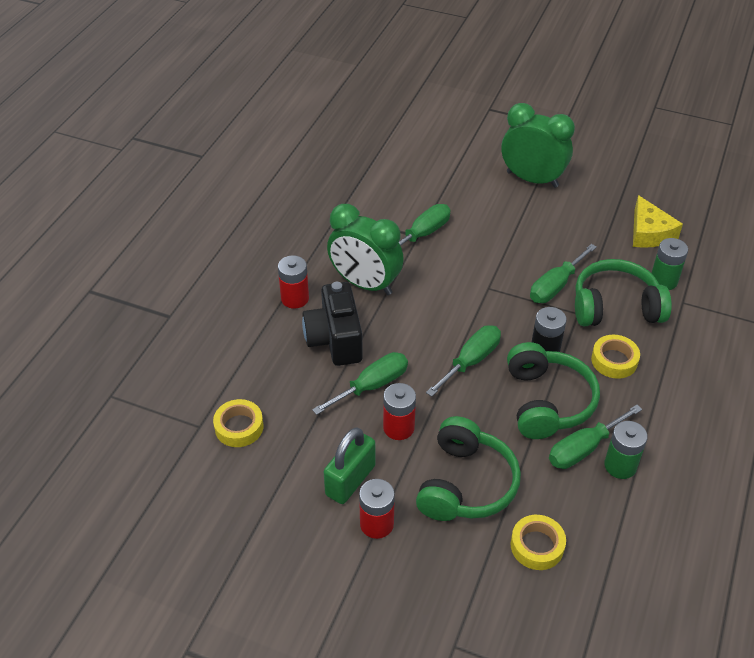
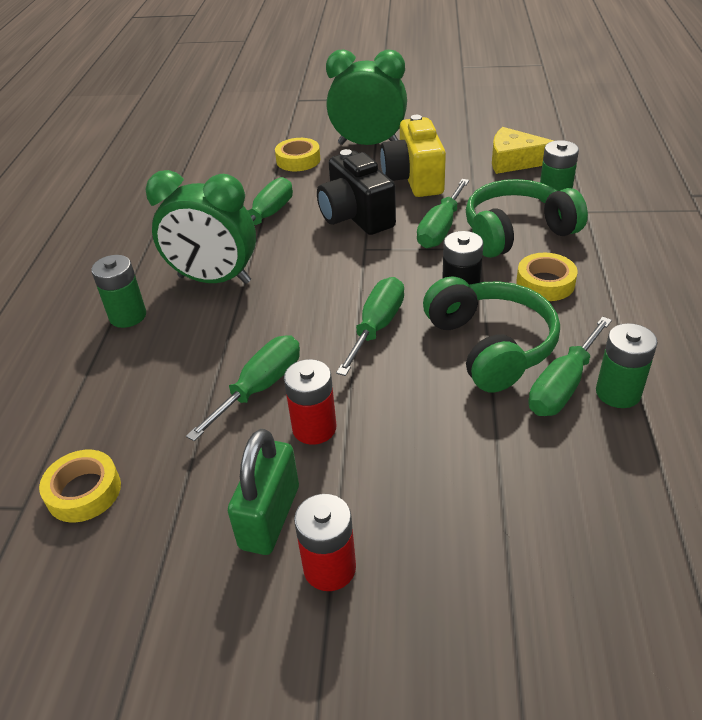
camera: 15 degrees left, 5 degrees down
red battery [278,255,309,309] -> green battery [91,255,146,328]
black camera [302,282,363,366] -> black camera moved to [317,149,396,235]
green headphones [416,416,521,521] -> none
yellow tape [511,515,566,570] -> yellow tape moved to [275,138,320,171]
yellow cheese [633,195,683,248] -> yellow cheese turned 135 degrees clockwise [492,127,554,174]
none -> yellow camera [380,115,446,197]

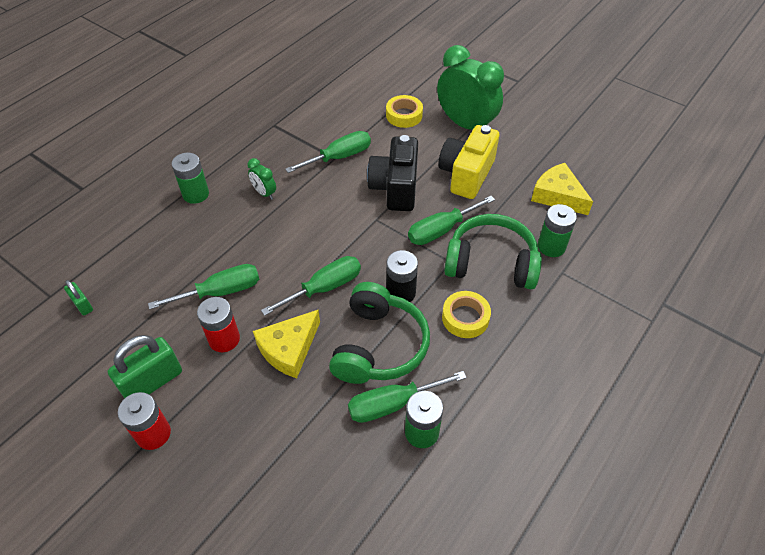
camera: 30 degrees right, 10 degrees up
yellow tape [39,450,121,522] -> green padlock [64,280,93,315]
green clock [146,170,256,284] -> green clock [247,158,276,200], size x0.45
none -> yellow cheese [253,310,320,378]

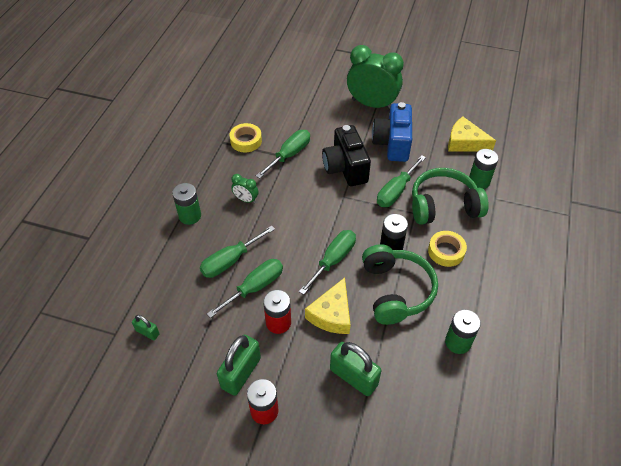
camera: 20 degrees left, 0 degrees up
green screwdriver [348,371,467,423] -> green screwdriver moved to [200,226,275,278]
yellow tape [386,95,423,128] -> yellow tape moved to [230,123,262,152]
yellow camera [438,125,499,199] -> blue camera [372,102,412,162]
none -> green padlock [330,342,382,396]

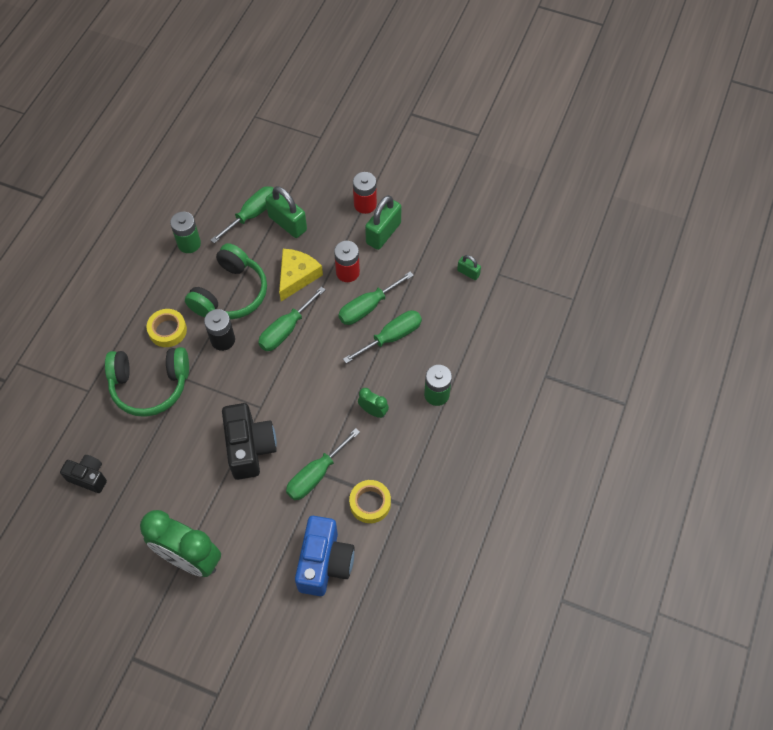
camera: 175 degrees left, 10 degrees up
green headphones [362,244,438,325] -> green headphones turned 150 degrees counterclockwise [185,243,267,320]
blue camera [372,102,412,162] -> blue camera moved to [295,516,354,596]
green screwdriver [377,155,426,207] -> green screwdriver moved to [210,186,273,243]
yellow cheese [448,117,496,151] -> black camera [60,455,107,493]
green battery [469,149,499,189] -> none

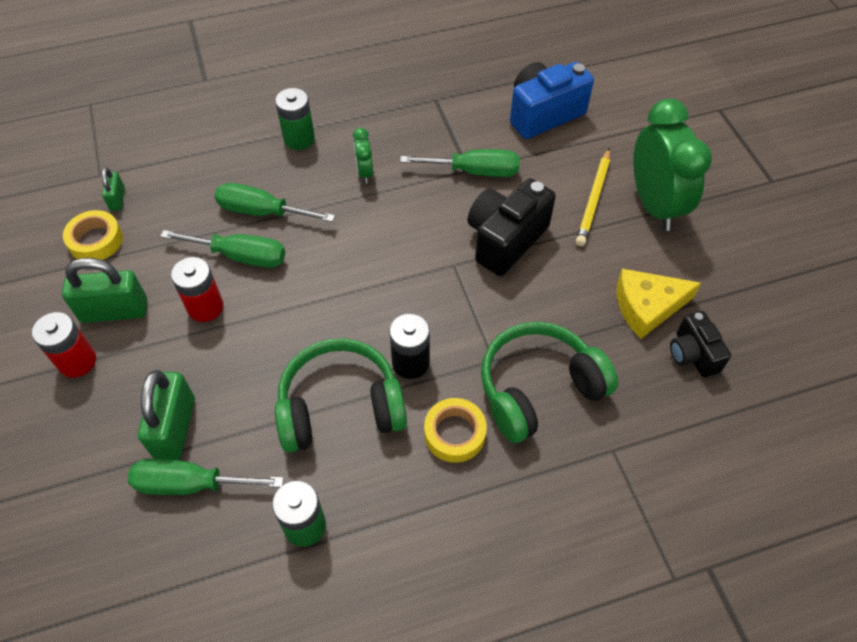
camera: 130 degrees left, 5 degrees down
green headphones [105,347,189,417] -> green headphones turned 75 degrees counterclockwise [481,322,618,443]
green screwdriver [258,286,326,351] -> none
yellow cheese [279,249,323,301] -> yellow cheese moved to [617,269,701,339]
yellow tape [349,480,391,523] -> yellow tape moved to [63,210,123,260]
none -> yellow pencil [576,149,610,246]

